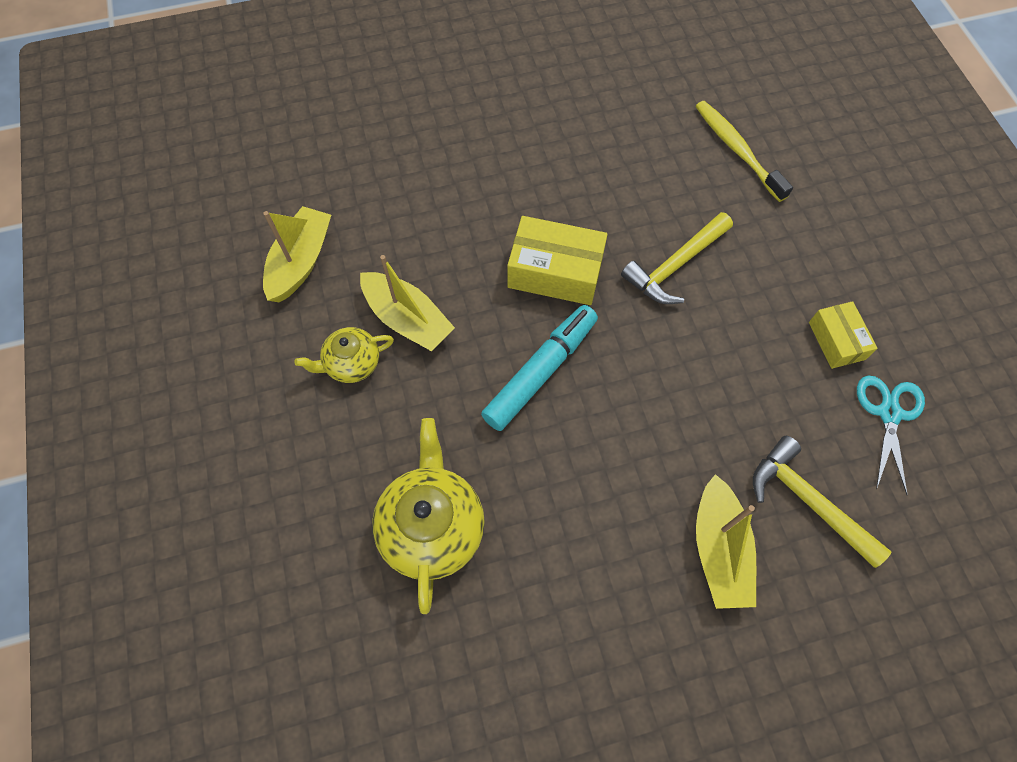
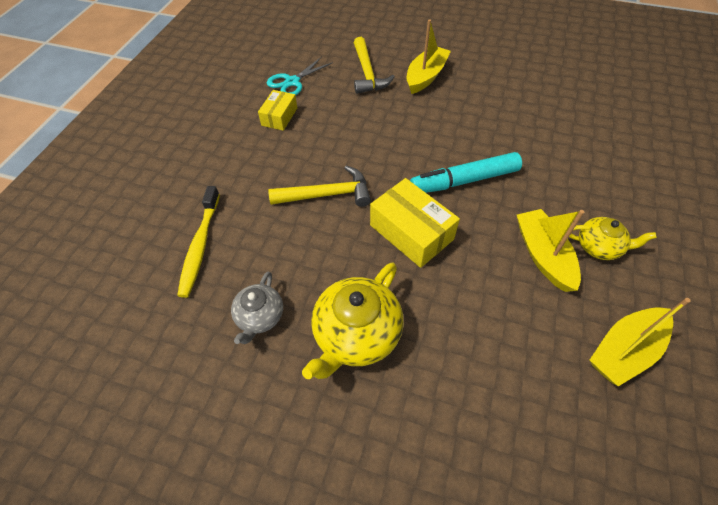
camera: 145 degrees left, 10 degrees down
yellow teapot [372,418,485,614] -> yellow teapot moved to [302,262,404,379]
none -> grey teapot [231,272,283,344]

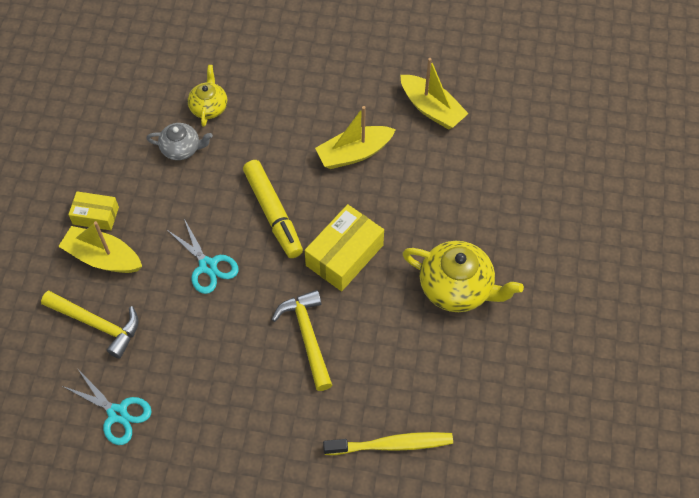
camera: 100 degrees left, 5 degrees up
grey teapot [231,272,283,344] -> grey teapot moved to [146,123,213,160]
yellow box [258,90,297,131] -> yellow box moved to [68,191,119,230]
yellow hammer [354,37,395,94] -> yellow hammer turned 45 degrees clockwise [41,290,139,359]
turquoise marker [410,152,522,193] -> yellow marker [243,160,303,258]
yellow teapot [569,217,657,260] -> yellow teapot moved to [188,65,227,127]
none -> turquoise scissors [166,219,239,294]

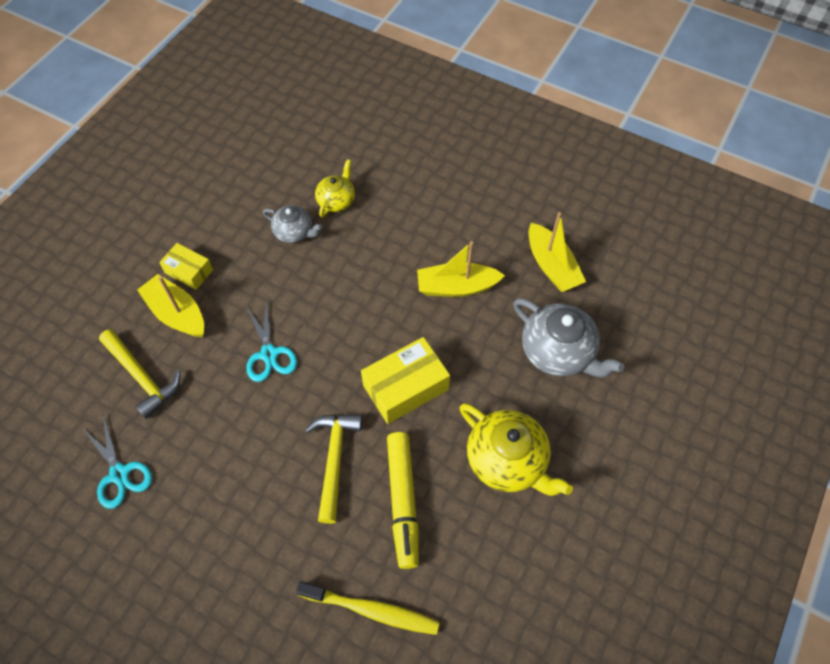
camera: 20 degrees right, 0 degrees up
yellow marker [243,160,303,258] -> yellow marker moved to [387,432,419,569]
none -> grey teapot [513,298,624,378]

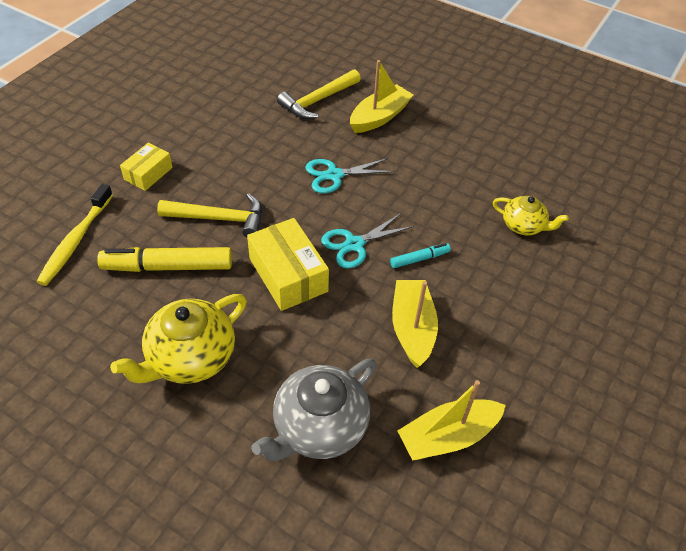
camera: 90 degrees right, 10 degrees down
turquoise scissors [83,415,152,509] -> turquoise scissors moved to [321,213,414,269]
yellow box [159,243,213,290] -> yellow box moved to [120,143,173,191]
grey teapot [263,205,323,243] -> none
none -> turquoise marker [390,243,451,268]

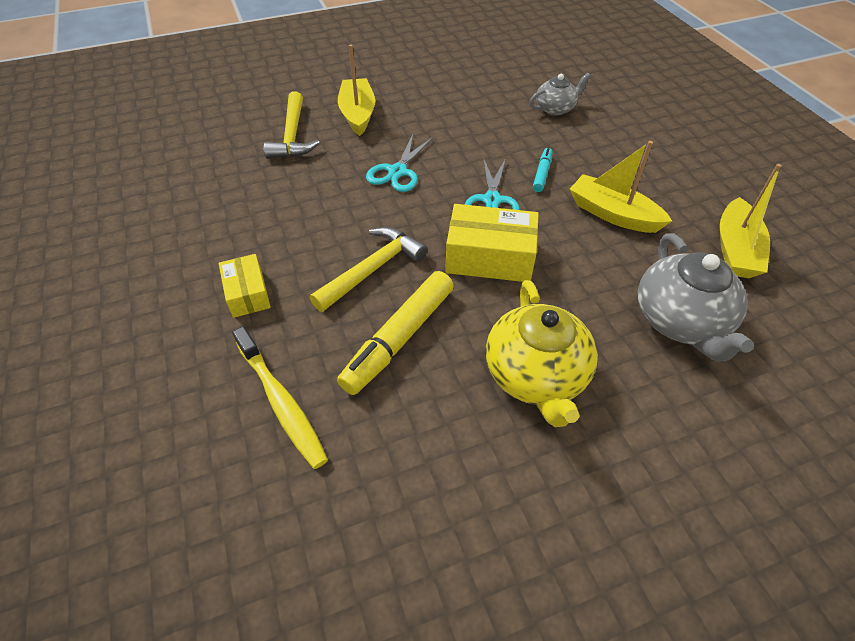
camera: 50 degrees left, 0 degrees up
yellow teapot [493,196,569,235] -> grey teapot [529,73,591,115]

